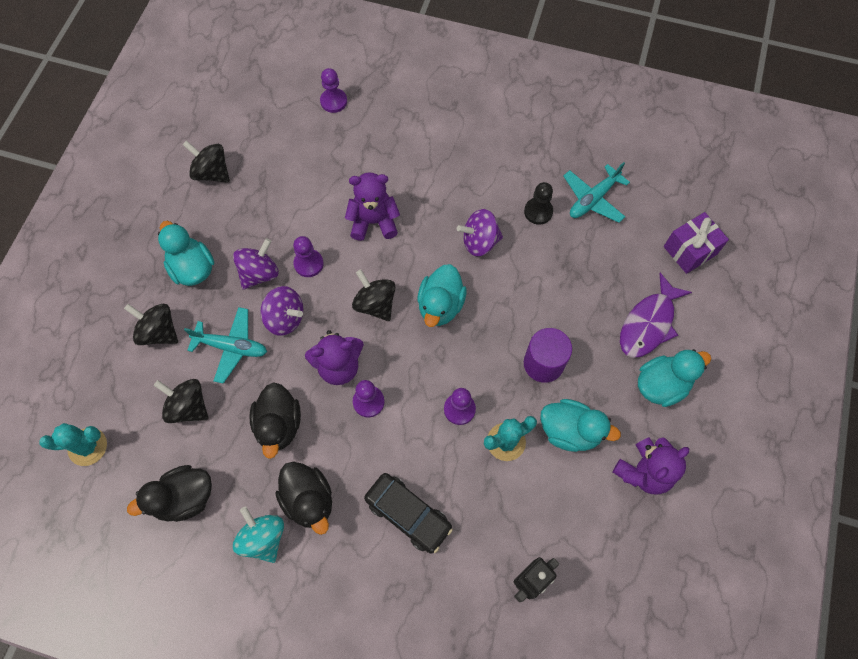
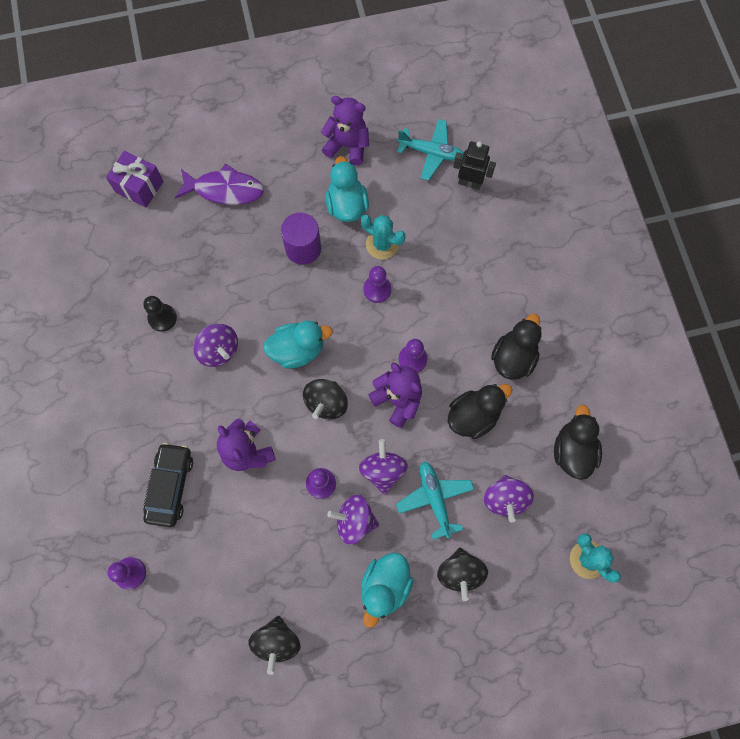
camera: 120 degrees left, 5 degrees up
black duck [127,465,212,522] -> black duck turned 120 degrees counterclockwise [554,405,602,480]
black spinning top [154,379,208,423] -> purple spinning top [484,475,534,523]
turquoise spinning top [233,506,284,563] -> none
black car [364,473,453,554] -> black car moved to [143,443,193,527]
turquoise plane [564,162,630,223] -> turquoise plane moved to [397,119,464,181]
turquoise duck [638,349,711,407] -> none

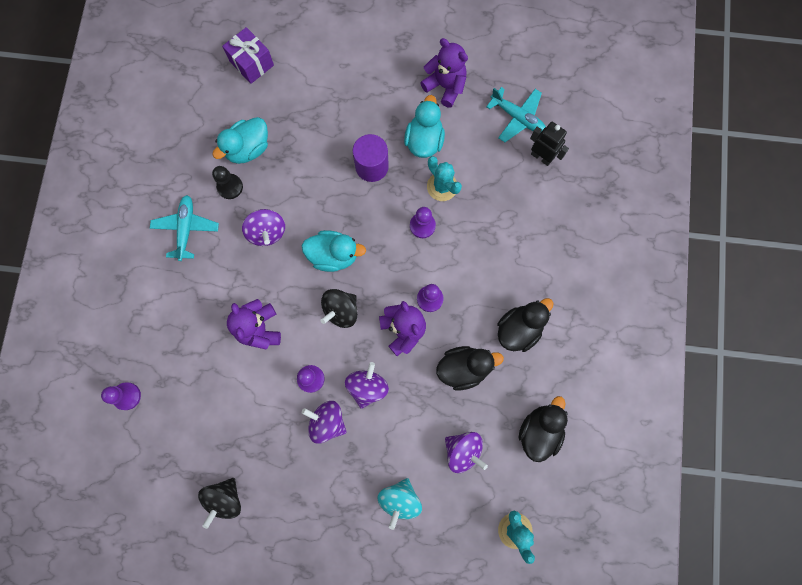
camera: 20 degrees right, 5 degrees up
black car [143,443,193,527] -> none
purple fish [175,164,264,205] -> none
turquoise duck [361,553,414,628] -> turquoise duck moved to [212,117,268,164]
turquoise plane [396,461,474,539] -> turquoise plane moved to [150,195,219,261]
black spinning top [437,548,488,601] -> turquoise spinning top [377,478,422,530]
purple spinning top [484,475,534,523] -> purple spinning top turned 75 degrees counterclockwise [445,432,488,473]

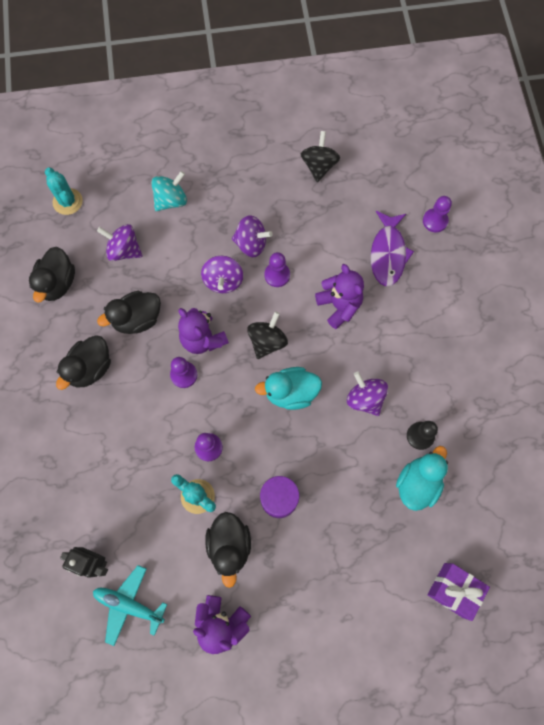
camera: 165 degrees right, 5 degrees down
turquoise plane [150,195,219,261] -> none
turquoise spinning top [377,478,422,530] -> turquoise spinning top turned 45 degrees clockwise [151,171,187,211]
turquoise duck [404,95,445,158] -> black duck [205,512,251,588]
none -> purple fish [371,211,414,286]

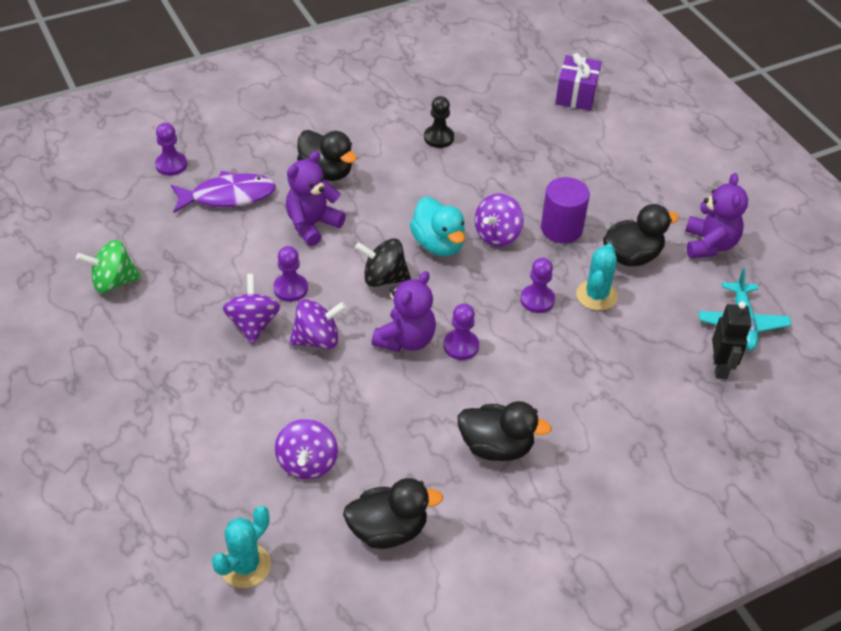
camera: 110 degrees left, 25 degrees down
black duck [97,291,161,334] -> black duck moved to [297,130,357,181]
turquoise spinning top [151,171,187,211] -> none
black spinning top [301,131,340,182] -> green spinning top [76,240,141,293]
purple spinning top [347,371,388,416] -> purple spinning top moved to [475,193,524,247]
turquoise duck [396,446,448,511] -> none

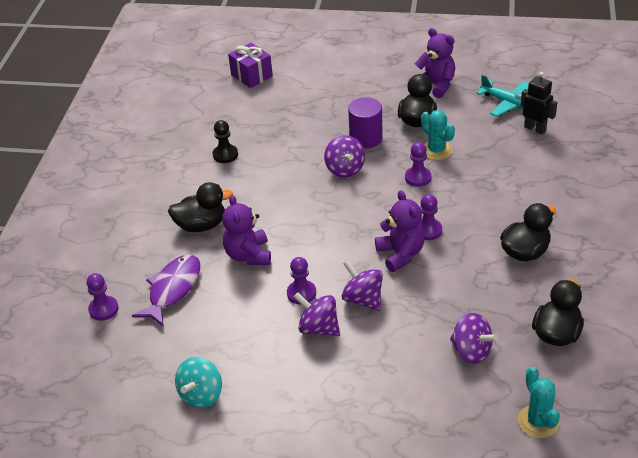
camera: 50 degrees left, 5 degrees down
green spinning top [76,240,141,293] -> turquoise spinning top [175,357,222,408]
purple spinning top [289,299,346,349] -> purple spinning top turned 60 degrees counterclockwise [342,260,383,311]
black spinning top [355,238,411,287] -> none
turquoise duck [410,197,465,256] -> none

